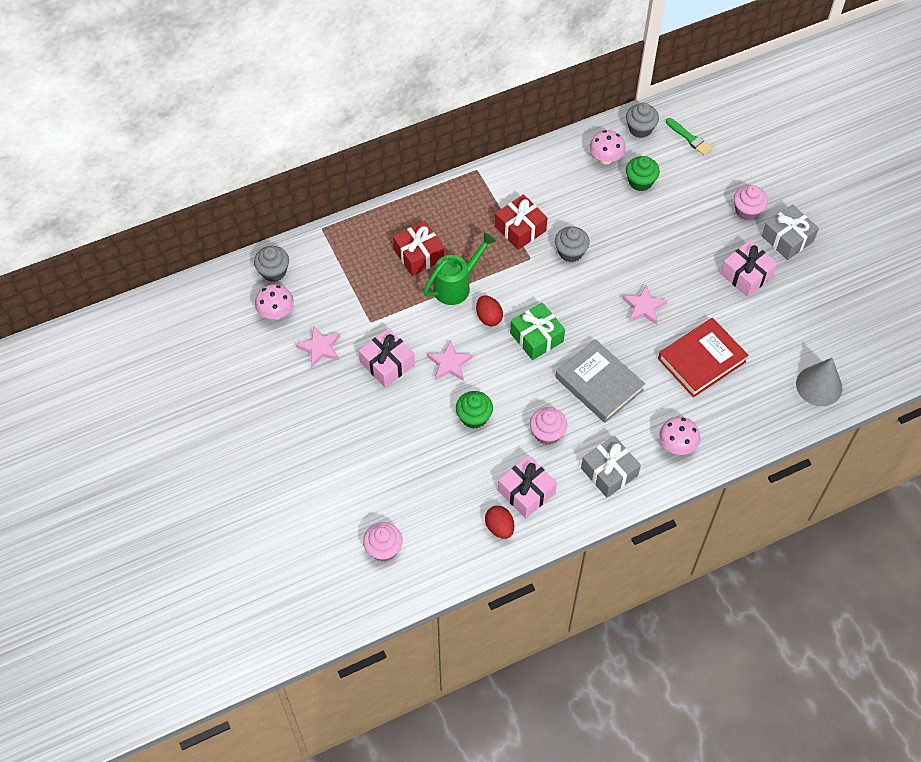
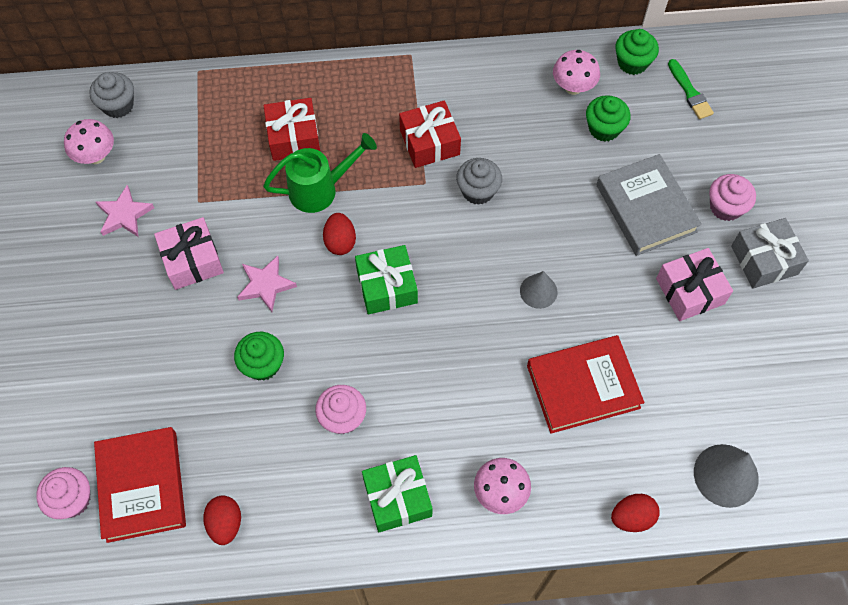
camera: 20 degrees right, 5 degrees up
pink gift [498,455,557,518] -> none
grey book [555,339,645,423] -> grey book moved to [596,154,702,256]
grey gift [581,436,641,498] -> green gift [362,455,433,532]
pink star [622,285,668,325] -> grey cone [520,271,557,309]
grey cupcake [626,103,659,138] -> green cupcake [616,29,659,75]
none -> red book [94,427,186,543]
none -> red egg [611,494,660,532]

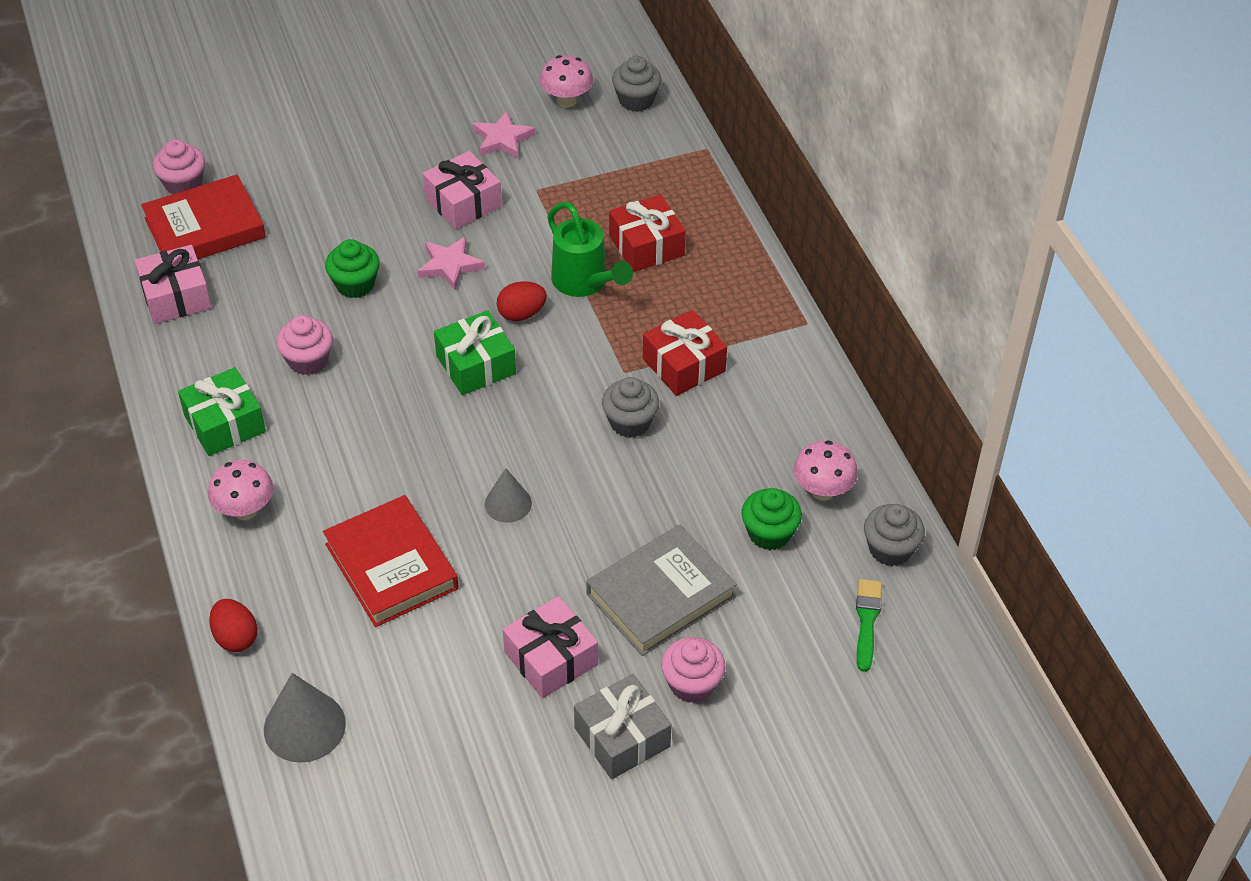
camera: 75 degrees right, 15 degrees down
red egg [203,495,241,545] -> pink gift [134,245,212,324]
green cupcake [616,29,659,75] -> grey cupcake [864,504,925,566]
green brush [668,59,714,119] -> green brush turned 135 degrees clockwise [856,579,882,672]

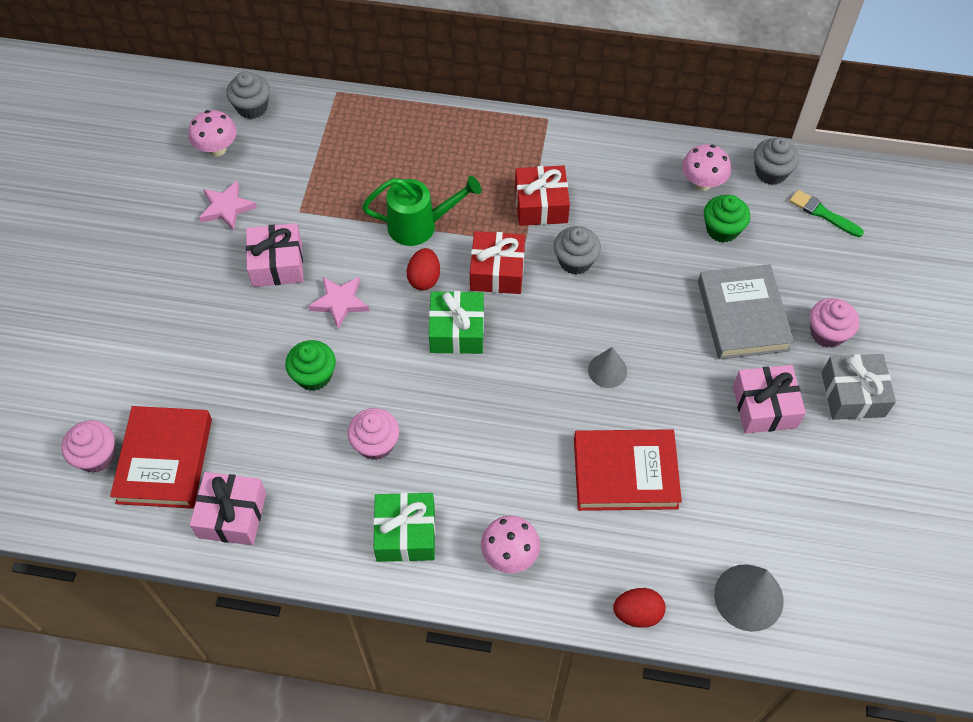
camera: 60 degrees left, 10 degrees up
red gift [609,194,686,272] -> red gift moved to [470,231,525,294]

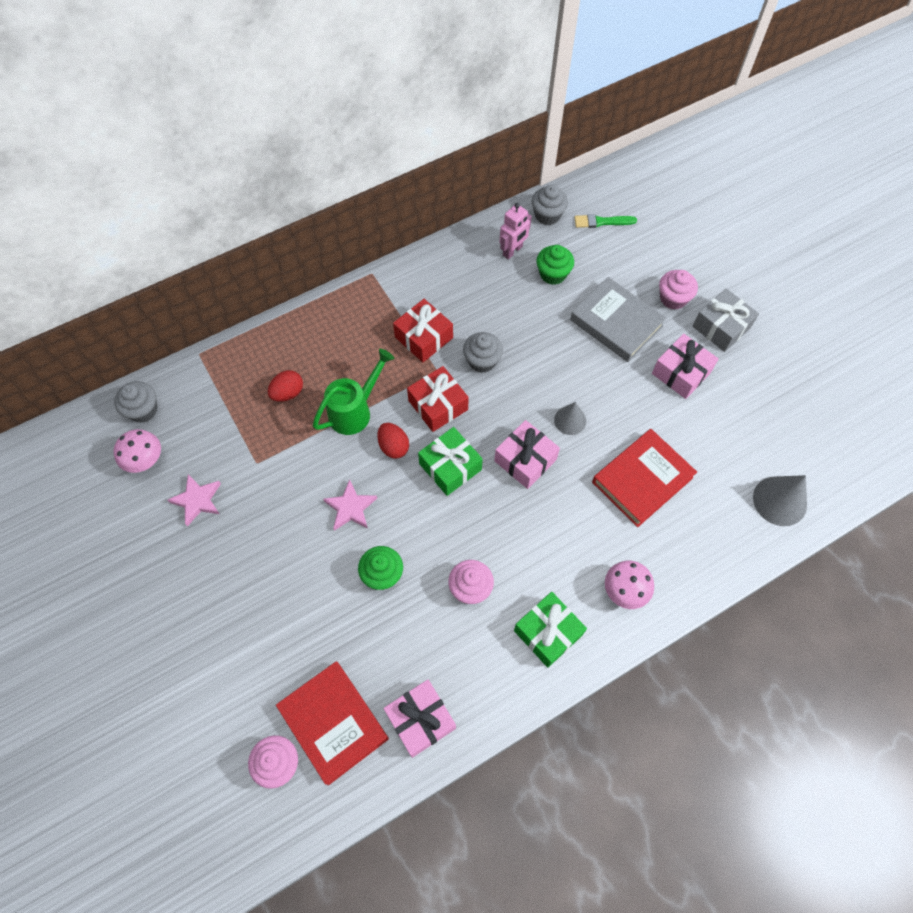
camera: 40 degrees left, 5 degrees up
pink gift [246,223,303,287] -> pink gift moved to [494,420,560,489]
red egg [613,588,666,628] -> red egg moved to [268,370,303,402]
pink mushroom [682,144,731,191] -> pink robot [499,203,532,259]

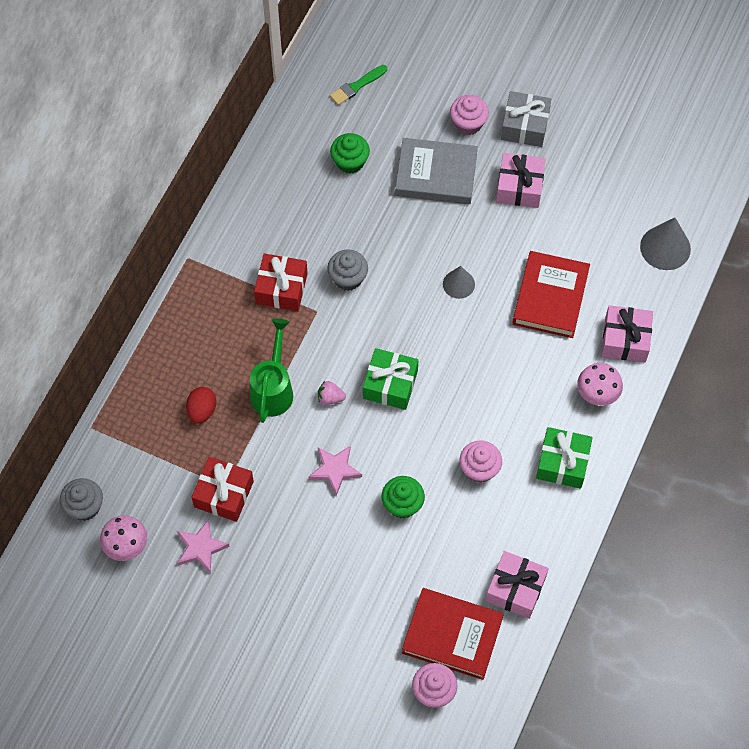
camera: 35 degrees left, 0 degrees up
red egg [377,423,409,459] -> pink strawberry [318,381,346,405]
red gift [407,366,469,432] -> red gift moved to [192,457,254,522]
pink gift [494,420,560,489] -> pink gift moved to [601,305,653,362]
pink robot [499,203,532,259] -> none
grey cupcake [532,185,568,225] -> none

